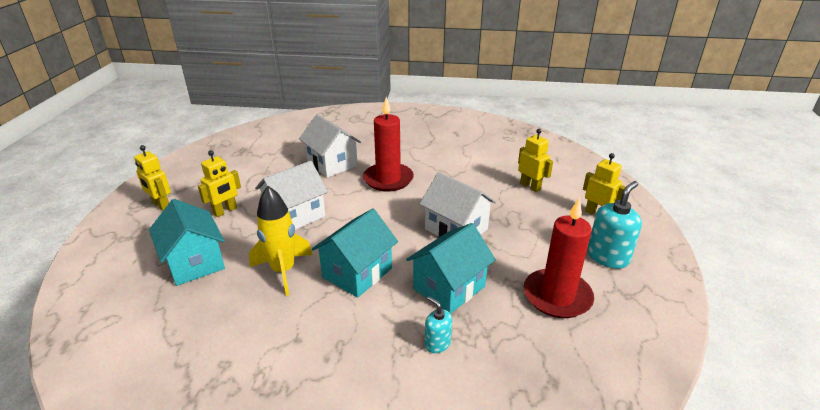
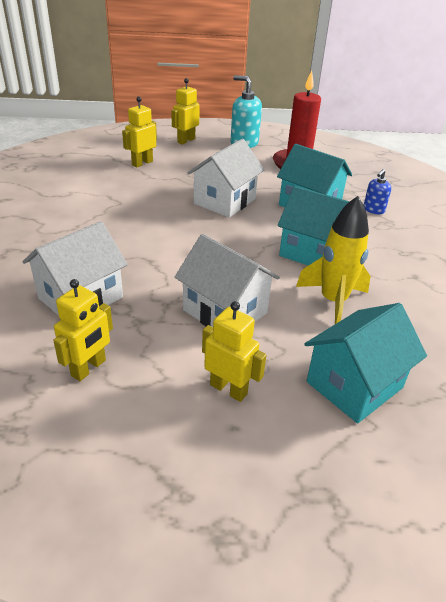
camera: 100 degrees left, 5 degrees up
yellow robot [134,145,171,211] -> yellow robot moved to [53,279,113,381]
red candle [363,97,414,192] -> none
turquoise soap dispenser [425,296,452,353] -> blue soap dispenser [364,169,391,214]

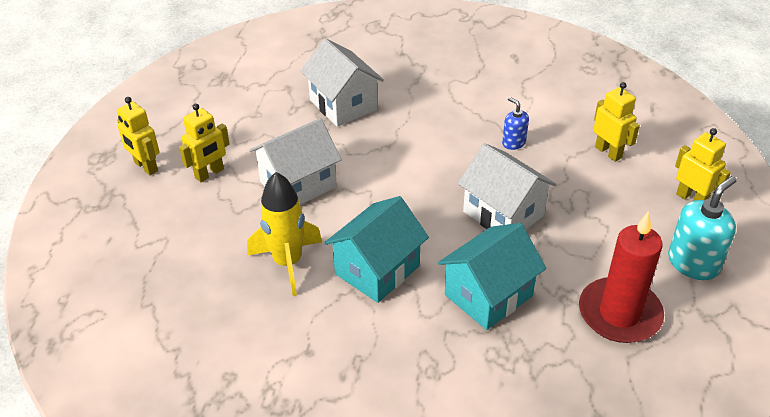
camera: 105 degrees right, 5 degrees up
yellow robot [53,279,113,381] -> yellow robot moved to [117,97,159,175]
turquoise house [304,303,427,423] -> none
blue soap dispenser [364,169,391,214] -> blue soap dispenser moved to [502,97,529,150]

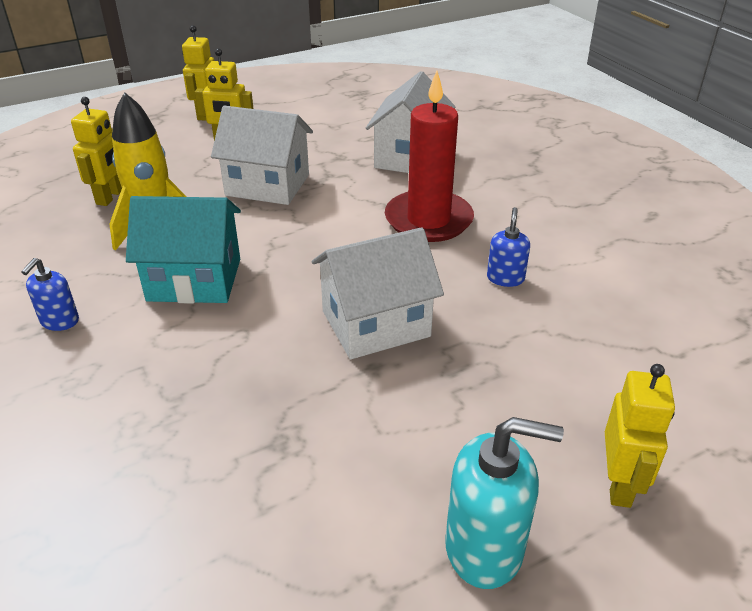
camera: 50 degrees right, 5 degrees down
turquoise house [438,223,546,330] -> none
white house [458,143,557,230] -> white house turned 60 degrees clockwise [312,227,444,359]
red candle [579,211,664,343] -> red candle moved to [385,71,474,242]
yellow robot [593,82,640,162] -> yellow robot moved to [71,97,122,206]
none -> blue soap dispenser [21,258,79,331]

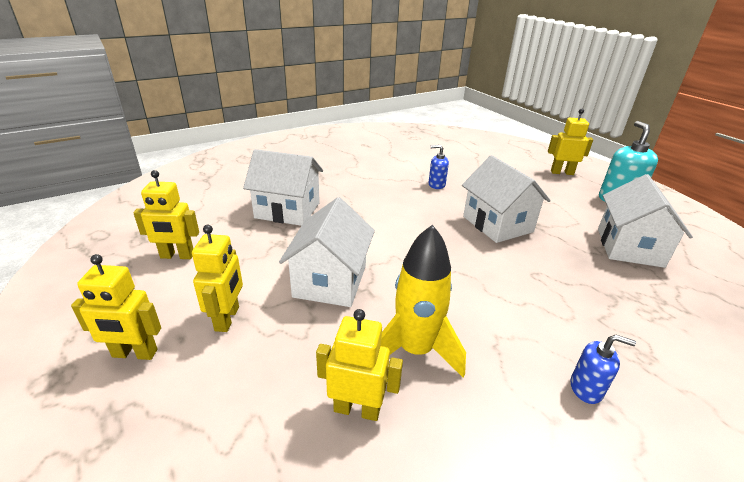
camera: 95 degrees left, 5 degrees down
turquoise house [126,196,241,304] -> none
red candle [385,71,474,242] -> none
none -> yellow robot [133,170,199,259]
none -> white house [598,174,693,268]

